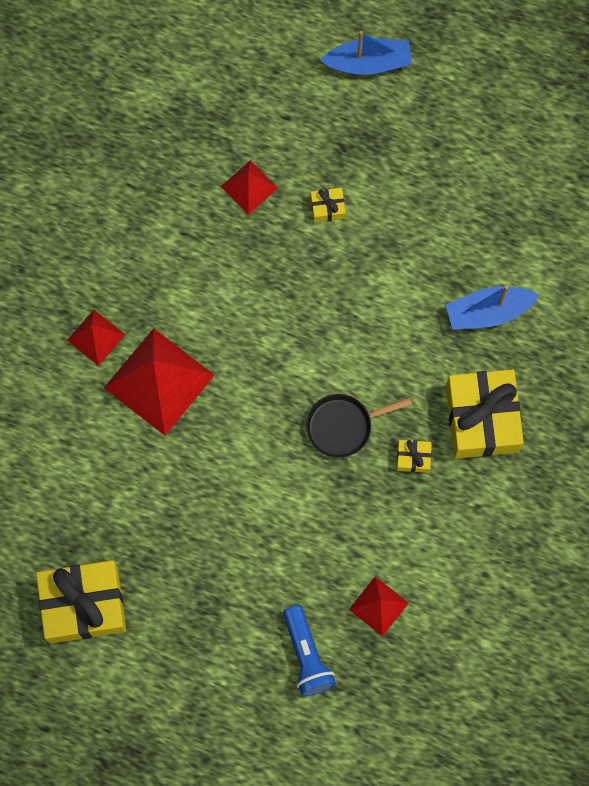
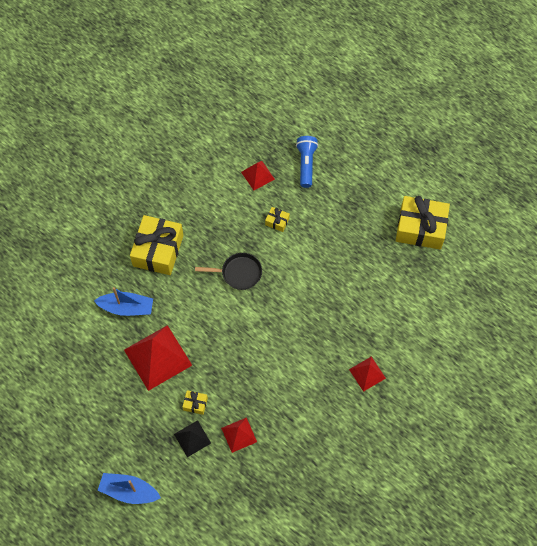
camera: 160 degrees left, 10 degrees down
red pyramid [104,328,215,435] -> red pyramid moved to [124,325,192,391]
yellow gift [397,440,432,473] -> yellow gift moved to [265,207,290,232]
none -> black pyramid [174,420,211,457]

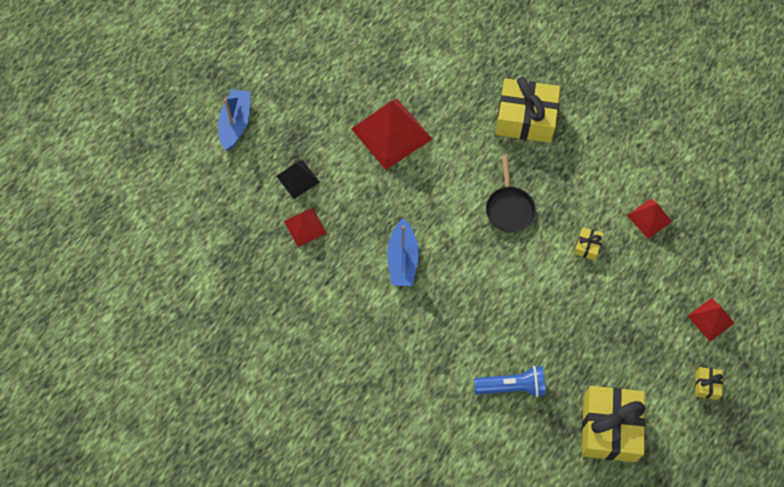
camera: 85 degrees right, 0 degrees up
blue boat [94,287,153,316] -> blue boat moved to [387,218,419,286]
yellow gift [183,390,208,415] -> yellow gift moved to [695,367,723,400]
blue flashlight [296,136,318,188] -> blue flashlight moved to [474,366,546,397]
red pyramid [349,357,386,392] -> red pyramid moved to [688,298,734,341]

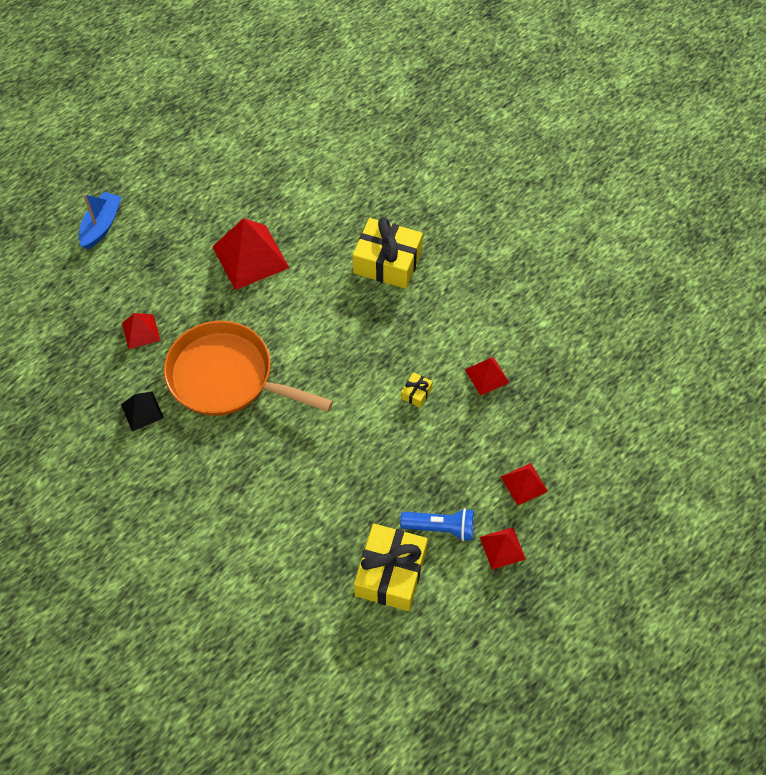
camera: 10 degrees right, 5 degrees down
black pyramid [277,160,320,199] -> black pyramid moved to [121,392,164,431]
blue boat [387,218,419,286] -> orange pan [164,321,333,416]
blue flashlight [474,366,546,397] -> blue flashlight moved to [400,508,474,541]
black pan [486,156,536,232] -> none
yellow gift [695,367,723,400] -> red pyramid [480,527,526,570]

